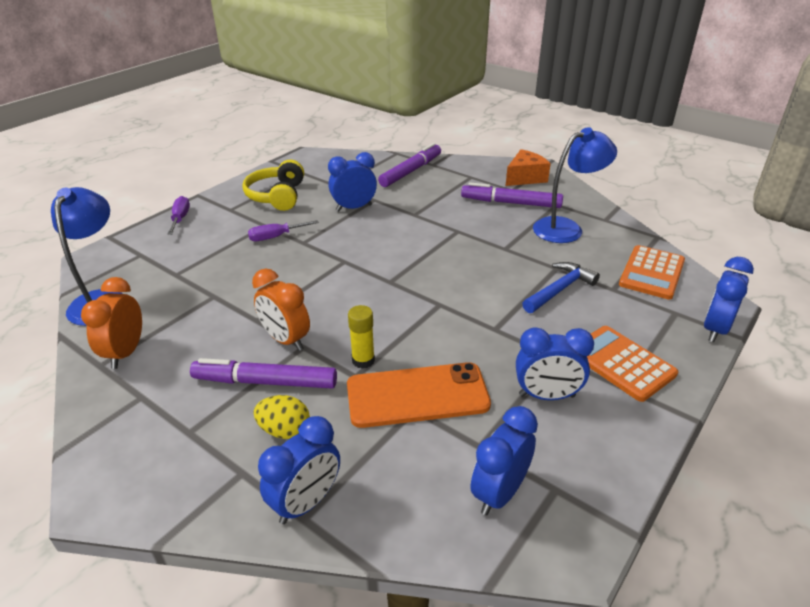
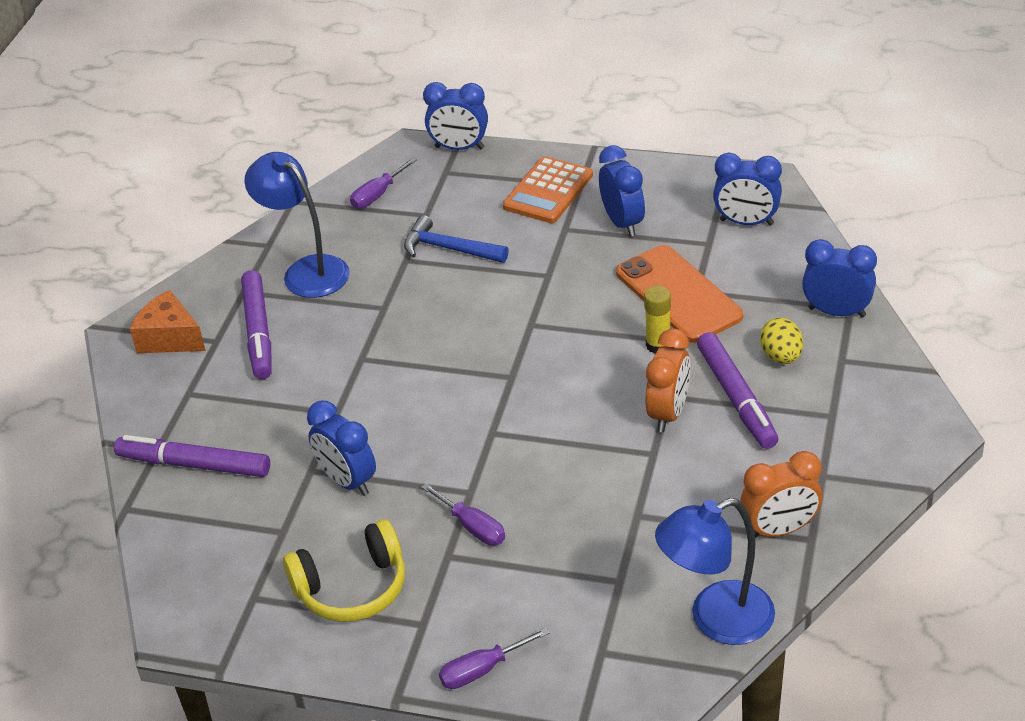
camera: 110 degrees left, 5 degrees up
orange calculator [619,245,685,300] -> purple screwdriver [350,158,417,209]

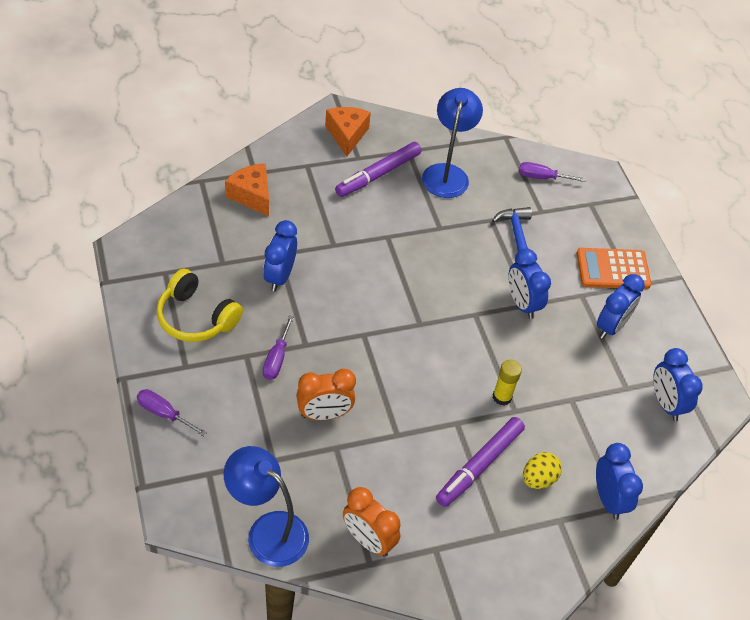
camera: 50 degrees right, 10 degrees up
purple marker [114,435,270,477] -> orange cheese [225,163,269,216]
blue clock [423,82,488,150] -> blue clock moved to [508,248,551,319]
orange phone [616,245,743,343] -> none
orange clock [645,328,690,432] -> orange clock moved to [296,369,356,420]

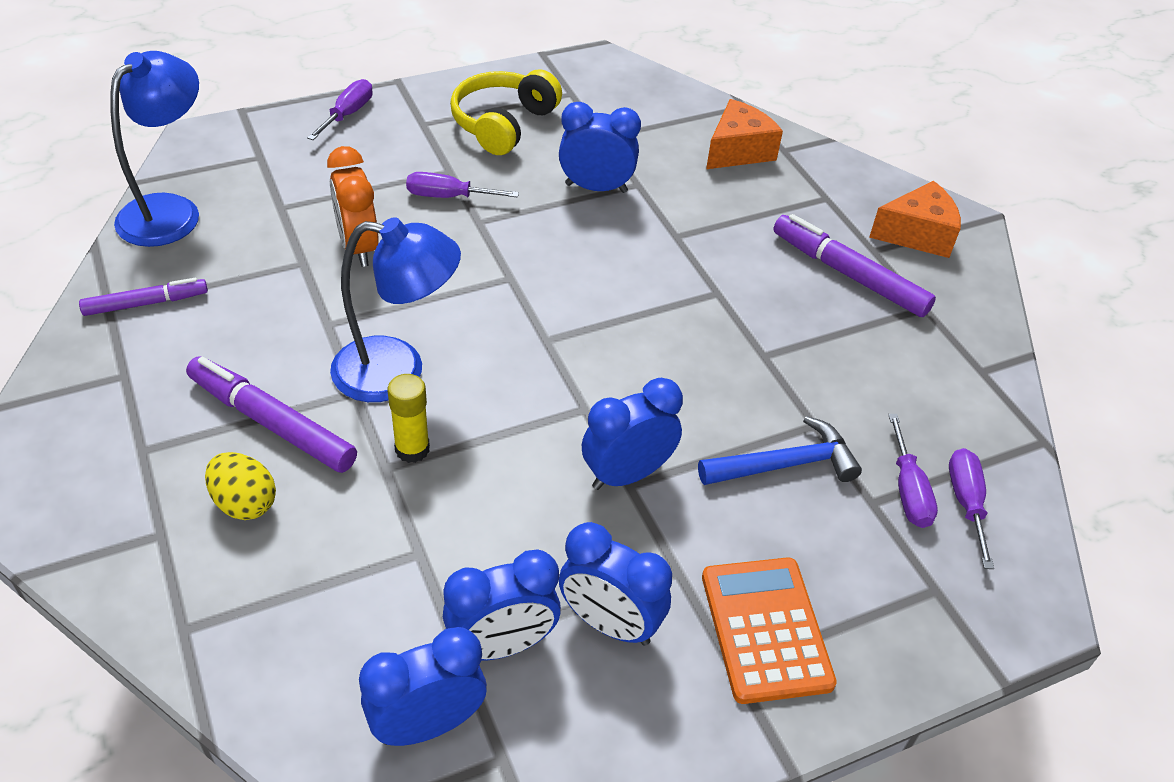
camera: 85 degrees right, 5 degrees down
orange clock [343,487,401,557] -> purple marker [79,278,208,316]
blue lamp [422,88,483,198] -> blue lamp moved to [330,217,461,402]
blue clock [596,443,643,520] -> blue clock moved to [443,549,561,661]
none -> purple screwdriver [888,414,938,528]

